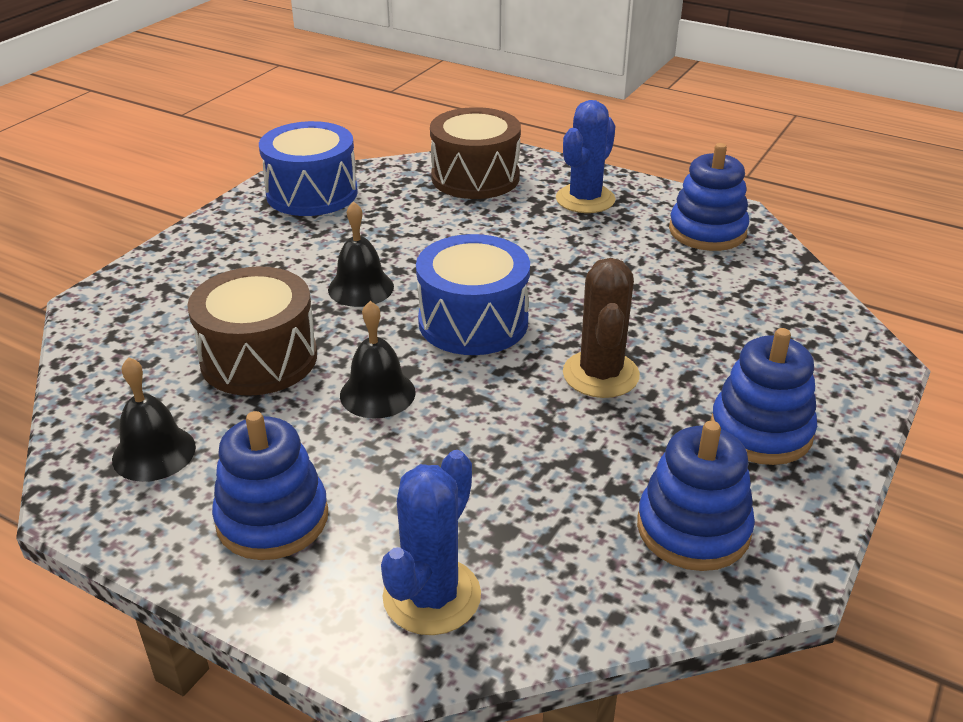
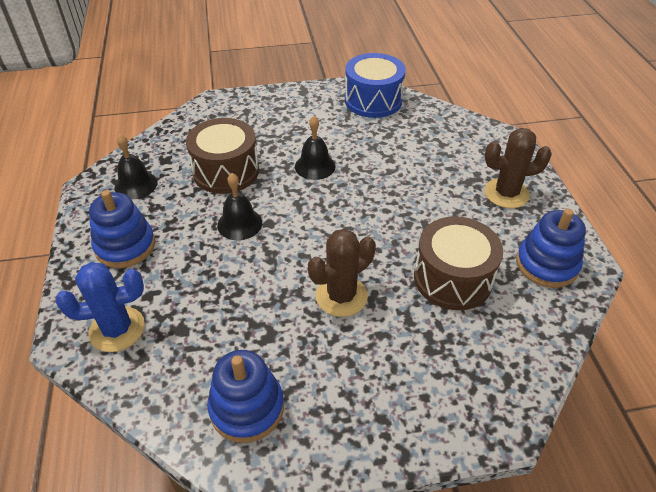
camera: 50 degrees right, 10 degrees up
blue drum [416,234,530,355] -> none
brown drum [430,107,521,199] -> brown drum moved to [414,216,503,310]
blue cactus [556,100,615,213] -> brown cactus [484,128,552,208]
blue stacking toy [710,328,817,465] -> none

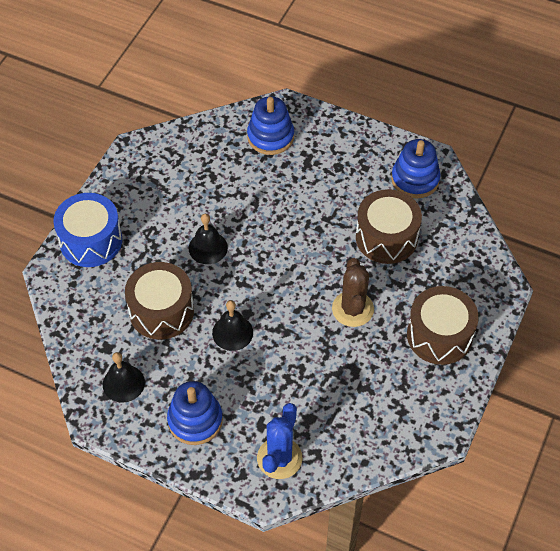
camera: 55 degrees left, 10 degrees up
blue stacking toy [208,350,284,443] -> blue stacking toy moved to [247,96,294,155]
blue drum [345,53,406,118] -> blue drum moved to [53,193,122,267]
brown cactus [484,128,552,208] -> none
none -> brown drum [407,286,479,365]

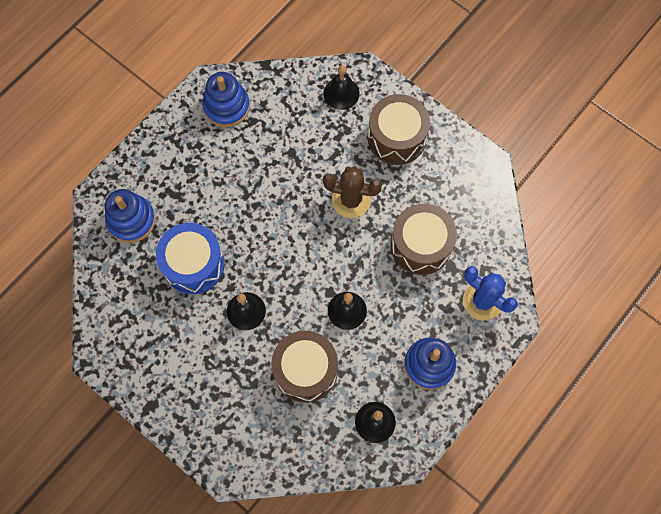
camera: 75 degrees left, 15 degrees up
blue drum [53,193,122,267] -> blue drum moved to [156,223,225,294]
brown drum [356,189,422,264] -> brown drum moved to [391,204,457,275]
none -> black bell [324,65,359,110]

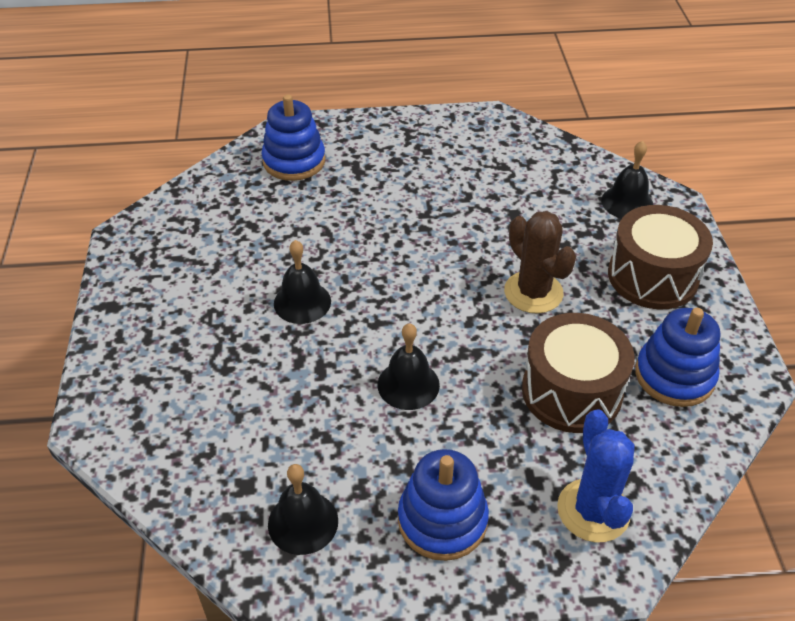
camera: 45 degrees right, 25 degrees down
blue drum [156,223,225,294] -> none
blue stacking toy [202,72,250,127] -> blue stacking toy moved to [635,308,720,407]
brown drum [271,331,338,403] -> none

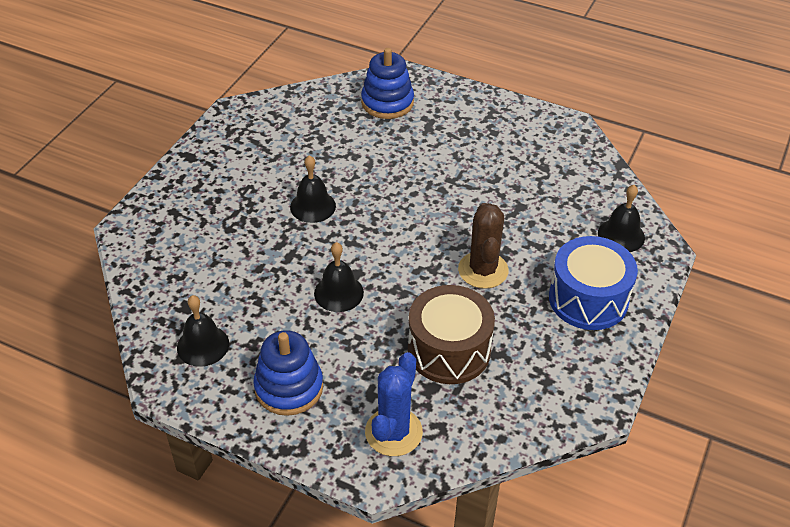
camera: 30 degrees right, 0 degrees up
brown drum [608,205,713,309] -> blue drum [549,236,638,330]
blue stacking toy [635,308,720,407] -> none

